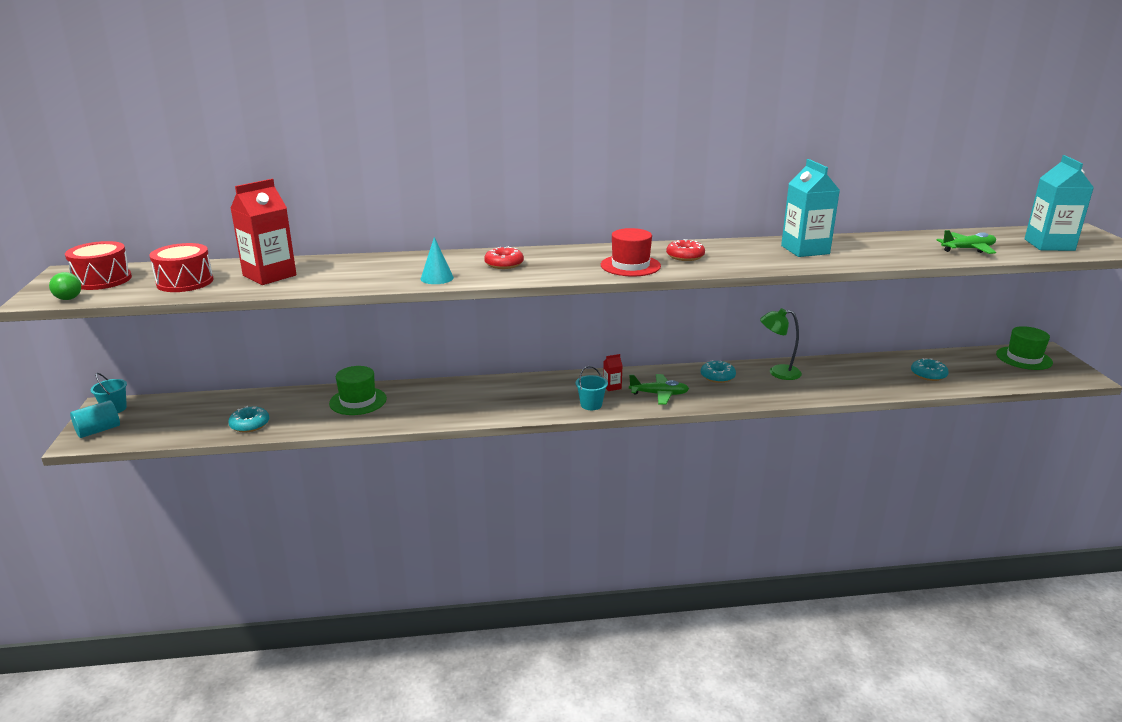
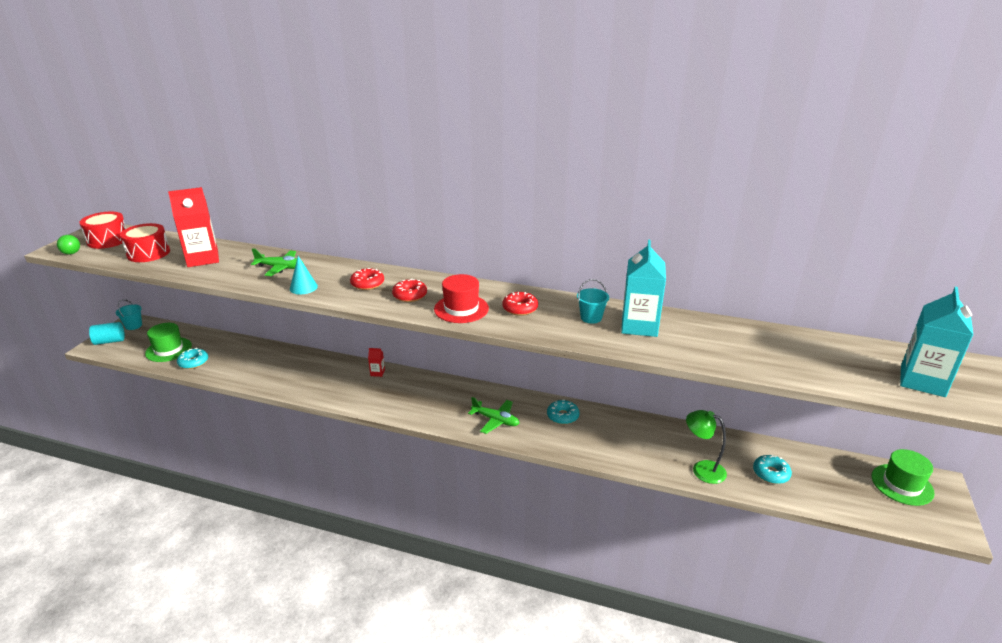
camera: 25 degrees right, 5 degrees up
green hat [329,366,387,415] -> green hat moved to [145,323,192,362]
turquoise bucket [576,366,608,410] -> turquoise bucket moved to [577,279,609,324]
red carton [603,354,623,391] -> red carton moved to [368,348,385,377]
green lamp [760,308,802,380] -> green lamp moved to [686,410,727,484]
green plane [937,230,996,254] -> green plane moved to [251,248,304,276]
none -> red donut [392,278,427,302]

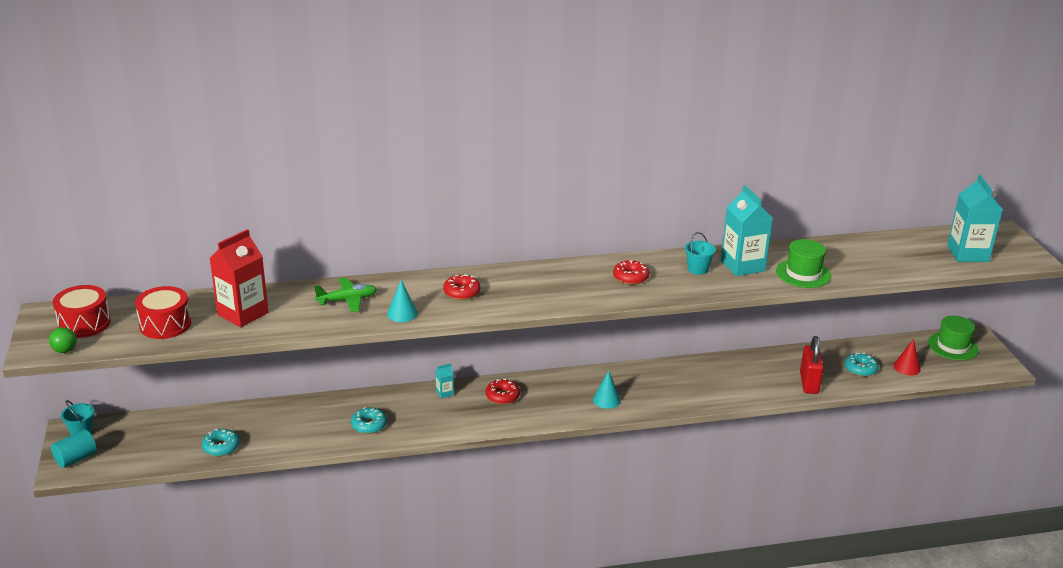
camera: 30 degrees left, 0 degrees up
green hat [145,323,192,362] -> green hat moved to [776,239,831,288]
red carton [368,348,385,377] -> turquoise carton [435,363,454,398]
red donut [392,278,427,302] -> red donut moved to [486,378,520,404]
red hat [434,274,489,323] -> none
green plane [468,397,519,434] -> turquoise cone [593,371,621,409]
turquoise donut [547,400,579,425] -> turquoise donut moved to [351,407,387,434]
green lamp [686,410,727,484] -> red padlock [800,336,824,394]
none -> red cone [893,339,921,376]

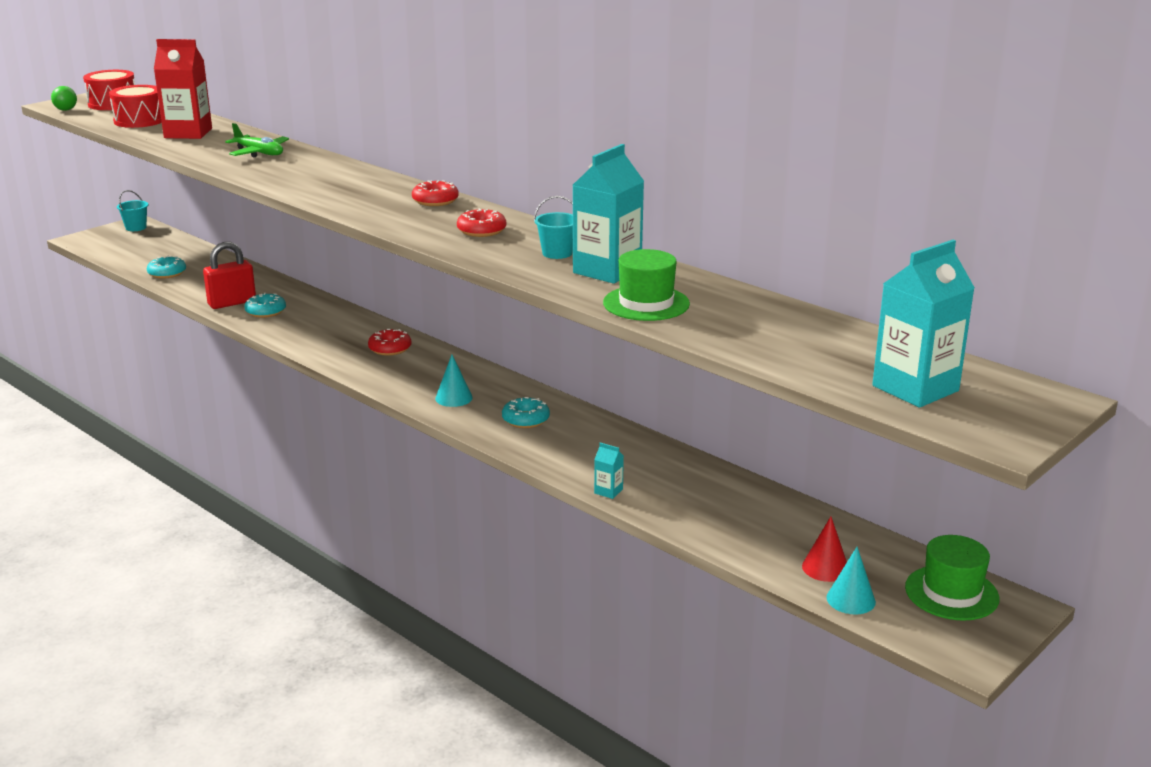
camera: 55 degrees right, 5 degrees down
turquoise cylinder [51,429,97,468] -> none
turquoise cone [387,280,418,322] -> turquoise cone moved to [826,547,876,614]
turquoise carton [435,363,454,398] -> turquoise carton moved to [594,443,624,499]
red donut [443,274,480,300] -> red donut moved to [412,180,459,206]
red padlock [800,336,824,394] -> red padlock moved to [203,242,256,309]
turquoise donut [844,352,879,377] -> turquoise donut moved to [502,397,550,428]

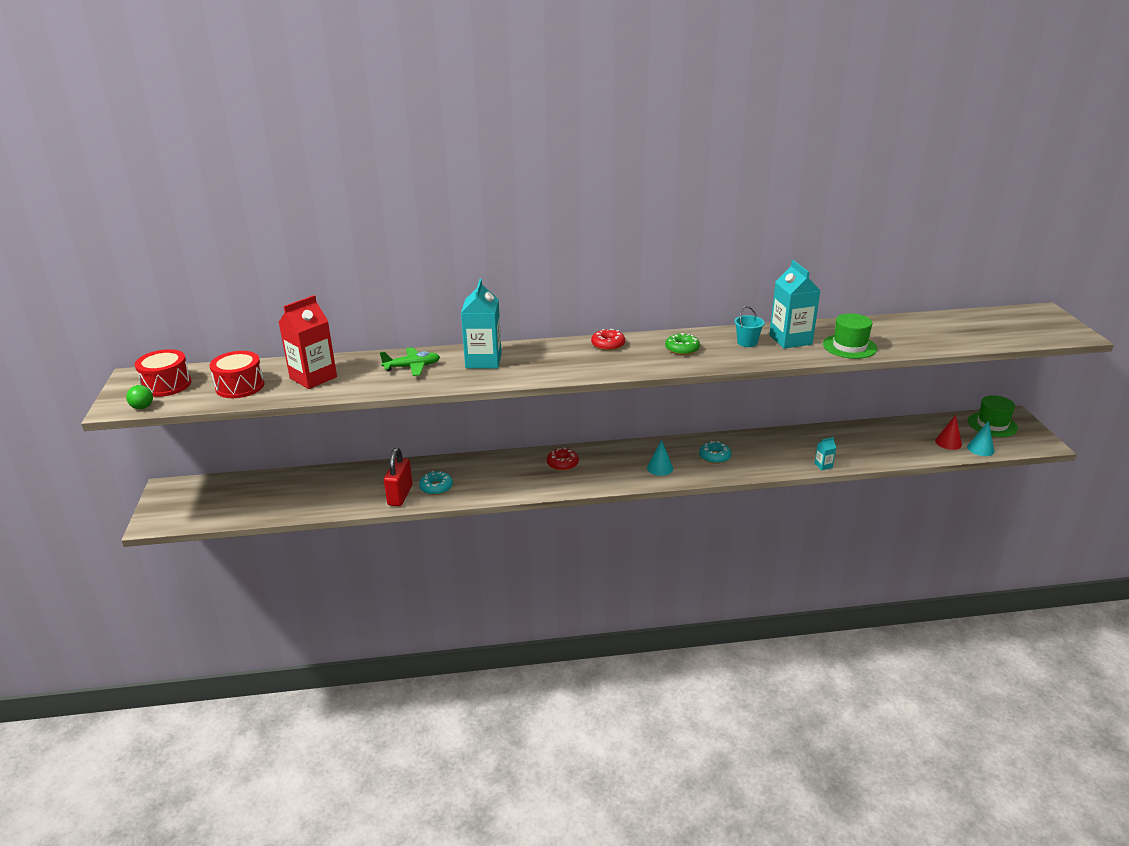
camera: 50 degrees left, 5 degrees up
turquoise bucket [117,190,148,231] -> none
turquoise donut [147,256,186,279] -> none
red donut [457,208,506,237] -> green donut [665,333,700,355]
turquoise carton [872,240,975,408] -> turquoise carton moved to [461,279,502,369]

